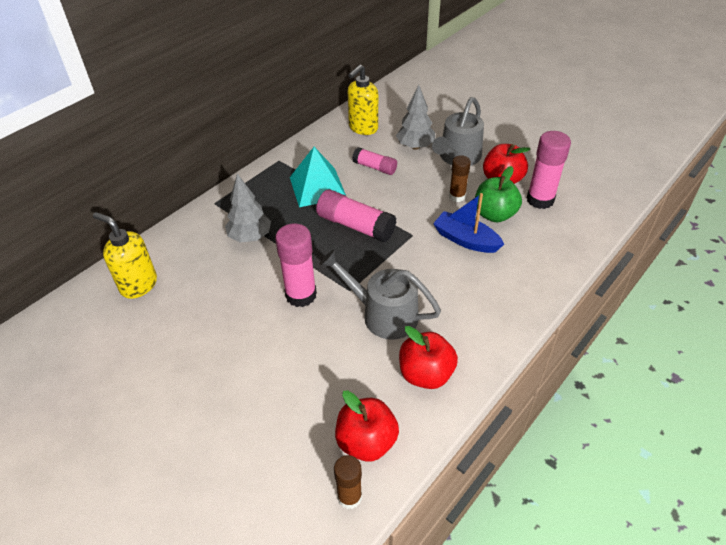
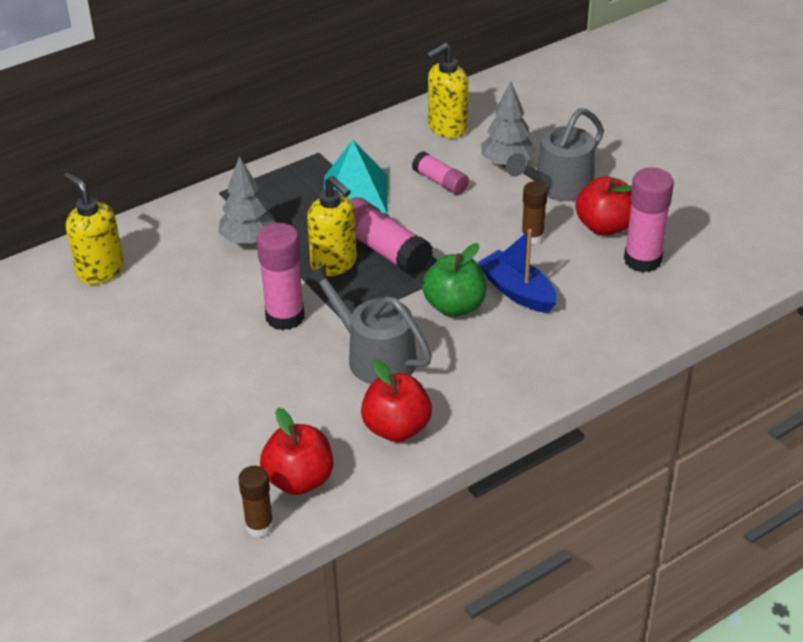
camera: 15 degrees right, 5 degrees down
green apple [475,166,522,222] -> green apple moved to [422,243,486,317]
none -> yellow soap dispenser [307,176,357,276]

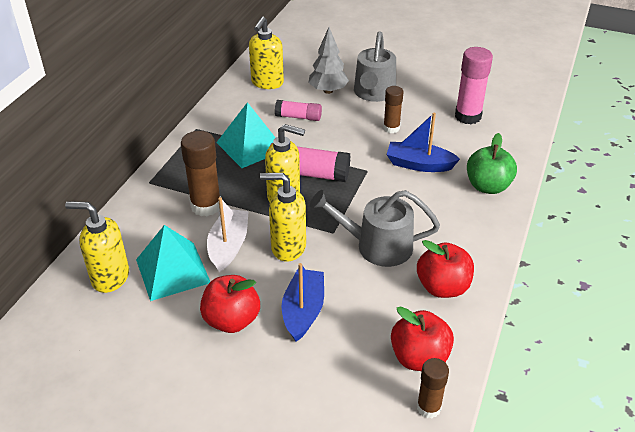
camera: 35 degrees left, 0 degrees up
grey tree [219,156,276,245] -> brown glue stick [181,131,221,216]
pink glue stick [256,223,305,330] -> yellow soap dispenser [260,173,306,261]
green apple [422,243,486,317] -> green apple moved to [467,133,517,194]
red apple [575,176,632,236] -> red apple moved to [200,275,260,333]
none -> turquoise pyramid [136,225,210,301]
none -> white boat [207,197,249,272]
none -> blue boat [281,263,324,342]

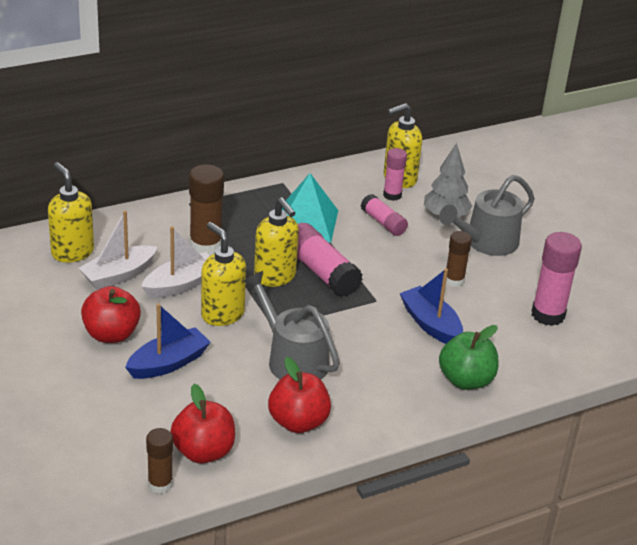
camera: 40 degrees right, 5 degrees down
turquoise pyramid [136,225,210,301] -> white boat [79,211,157,290]
none -> pink glue stick [383,148,407,201]

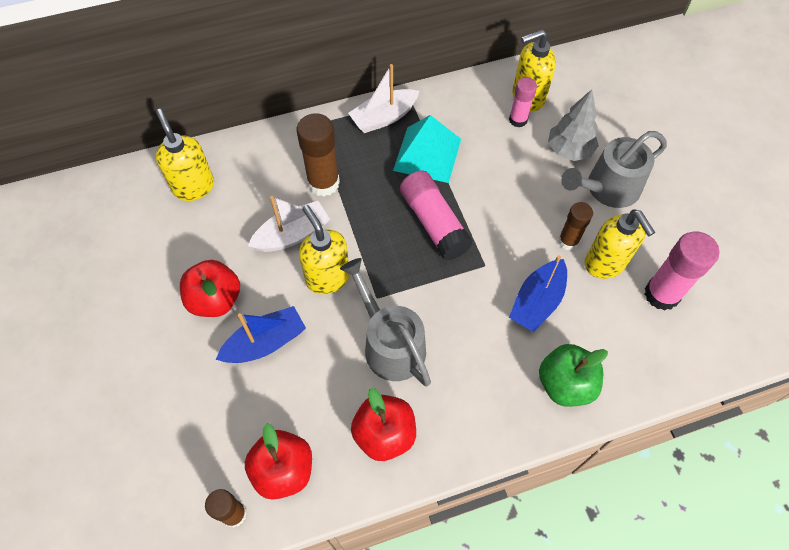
camera: 10 degrees right, 25 degrees up
white boat [79,211,157,290] -> white boat moved to [348,64,419,133]
yellow soap dispenser [254,197,299,287] -> yellow soap dispenser moved to [585,209,655,279]
pink glue stick [361,194,408,236] -> none
blue boat [400,268,463,344] -> blue boat turned 120 degrees counterclockwise [509,255,567,332]

